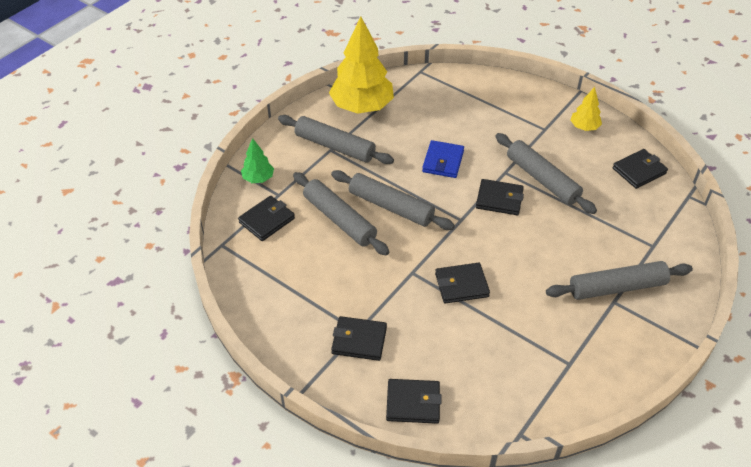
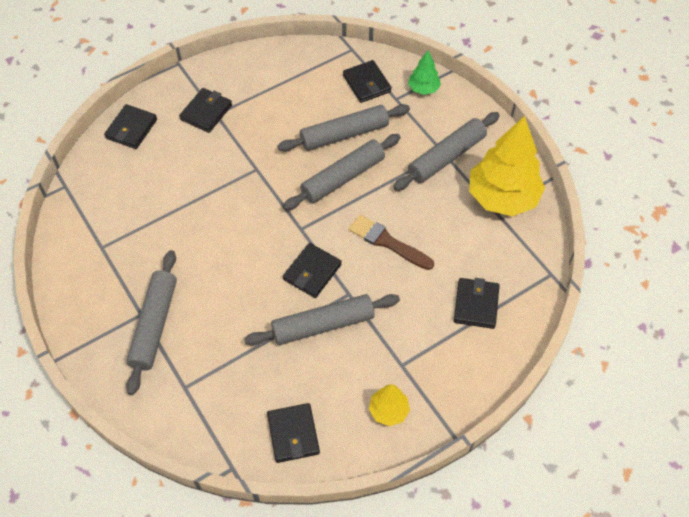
camera: 110 degrees right, 10 degrees up
blue wallet [422,140,464,178] -> brown brush [349,215,434,270]
black wallet [435,263,490,304] -> black wallet moved to [454,278,500,329]

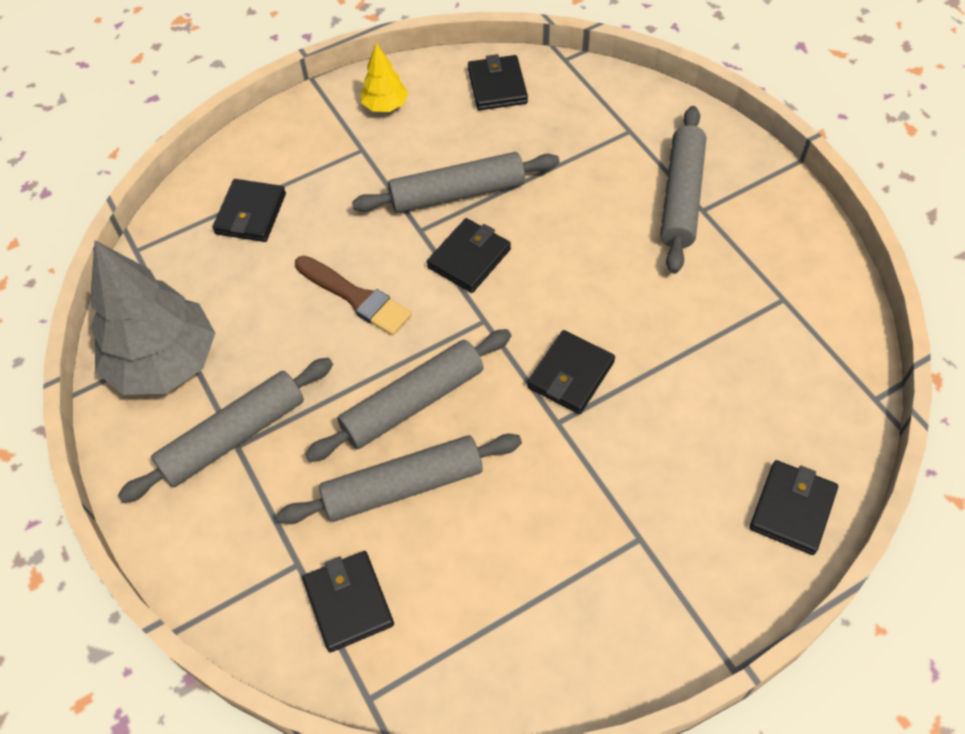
camera: 175 degrees left, 0 degrees up
black wallet [179,88,232,133] -> black wallet moved to [527,330,615,414]
green tree [408,50,441,95] -> none
yellow tree [469,116,545,216] -> grey tree [90,240,215,395]

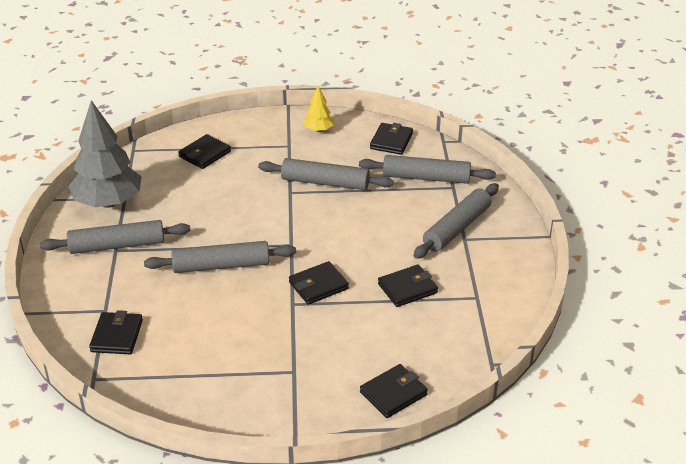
camera: 25 degrees right, 20 degrees down
grey rolling pin [277,434,522,524] -> grey rolling pin moved to [359,155,496,184]
brown brush [295,256,412,336] -> none
black wallet [427,218,511,293] -> black wallet moved to [378,265,438,307]

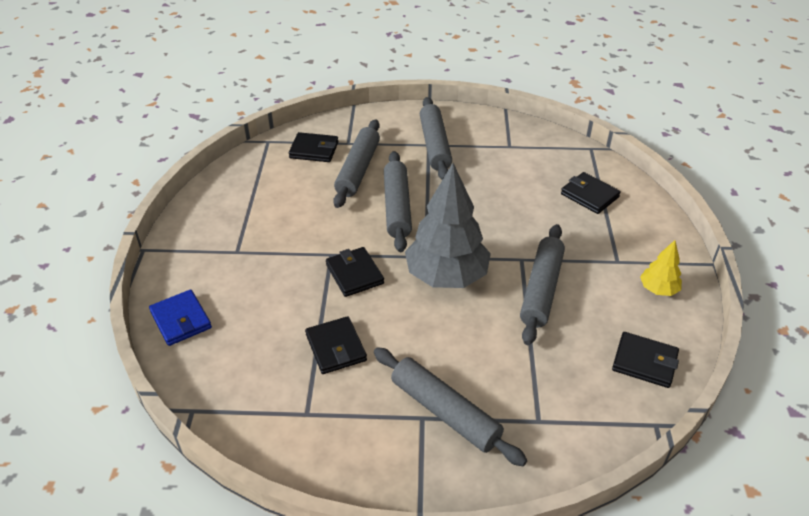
camera: 95 degrees right, 5 degrees up
grey tree [69,100,142,208] -> grey tree moved to [405,163,491,288]
grey rolling pin [359,155,496,184] -> grey rolling pin moved to [333,120,380,208]
black wallet [360,364,428,418] -> blue wallet [149,289,212,346]

